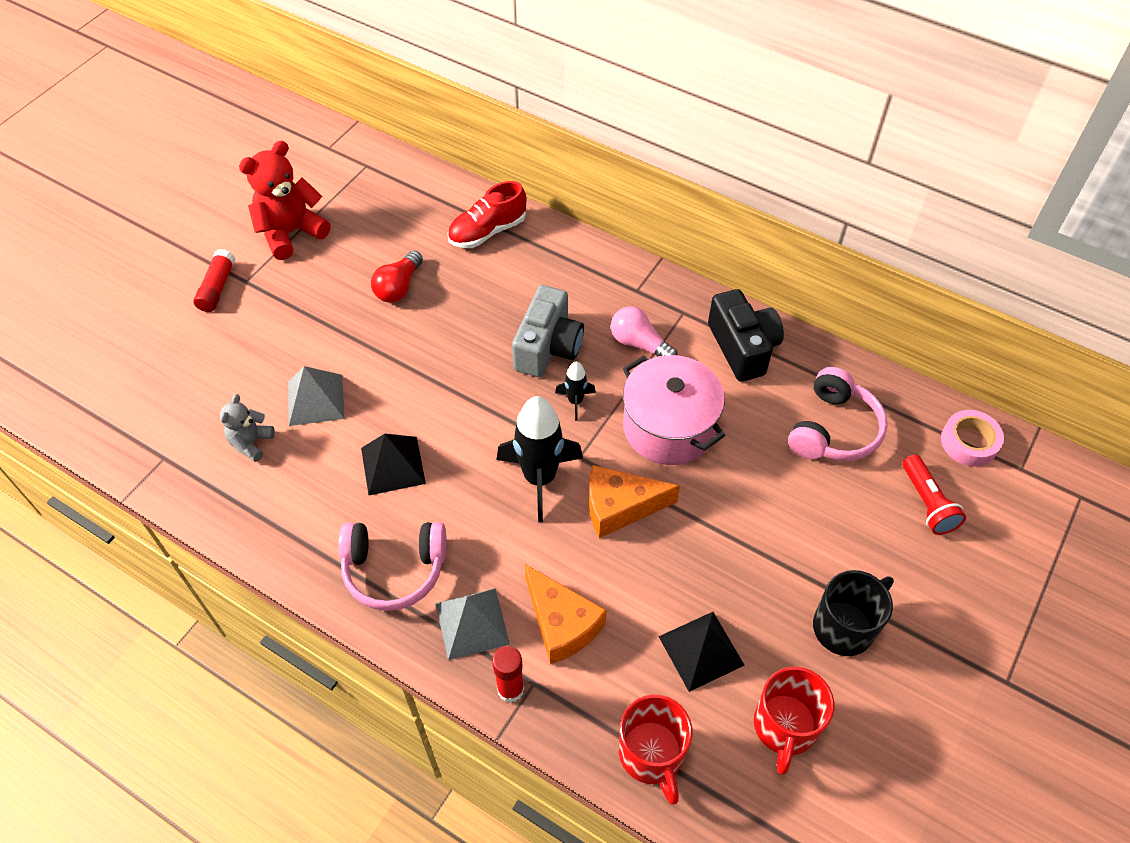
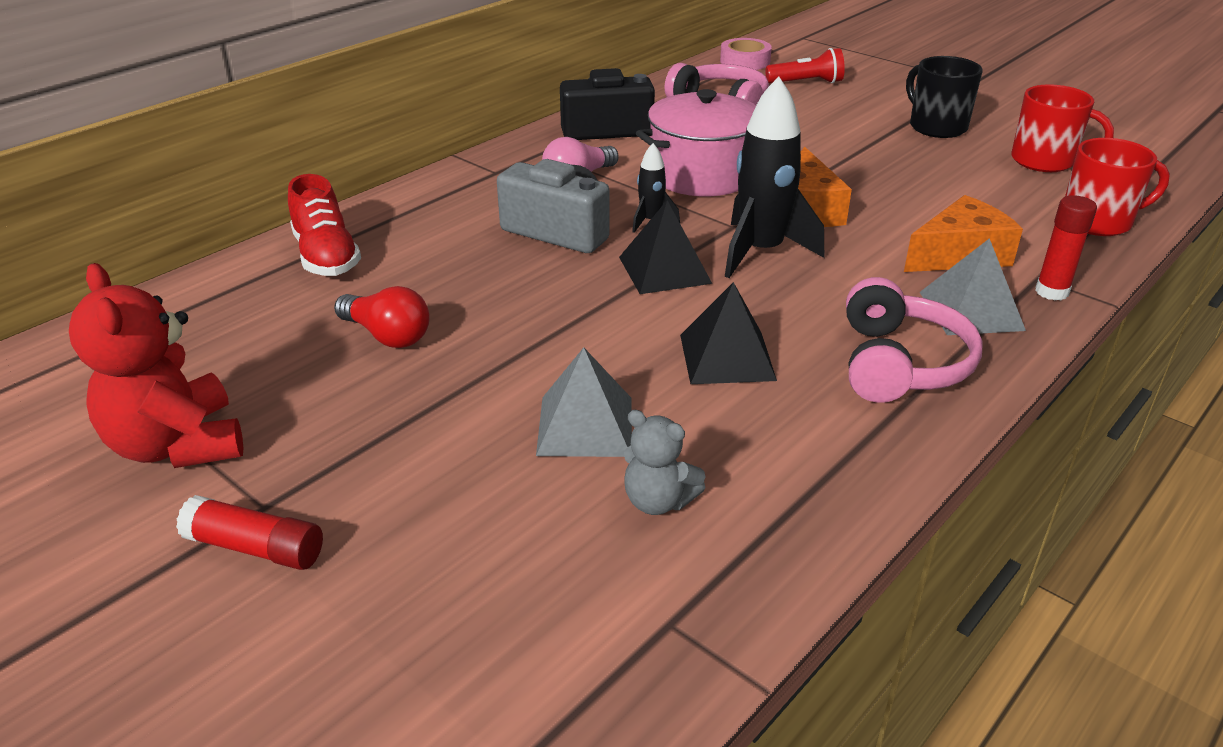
camera: 80 degrees left, 20 degrees down
black pyramid [658,612,745,692] -> black pyramid moved to [619,200,712,294]

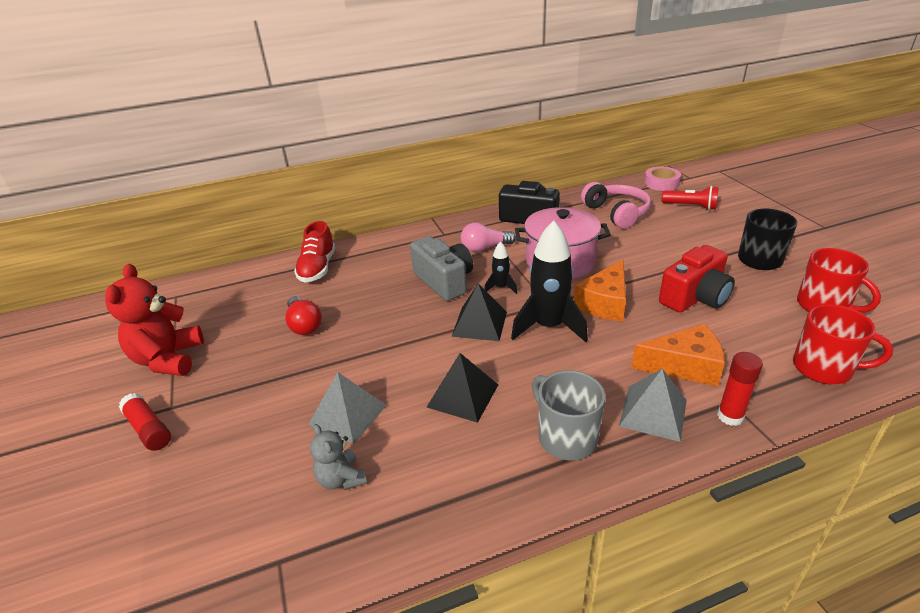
camera: 30 degrees right, 0 degrees up
pink headphones [846,277,982,403] -> grey mug [532,370,605,461]
none -> red camera [659,245,735,313]

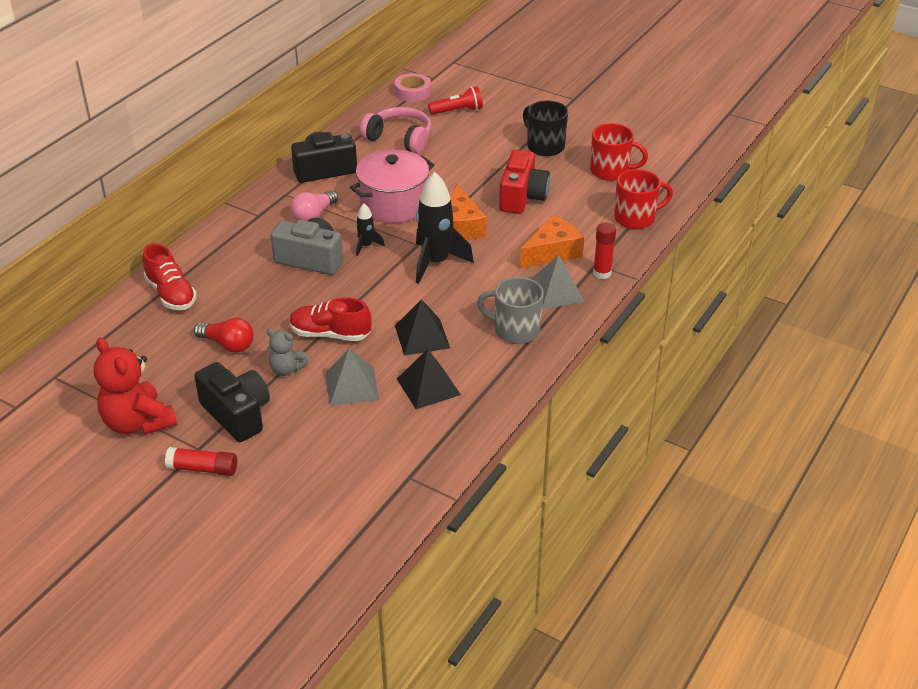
camera: 40 degrees left, 5 degrees up
grey teddy bear [310,424,367,490] -> grey teddy bear moved to [266,329,308,376]
black pyramid [452,283,507,341] -> black pyramid moved to [397,349,461,409]
none -> black camera [194,362,270,442]
none -> red shoe [289,297,372,341]

